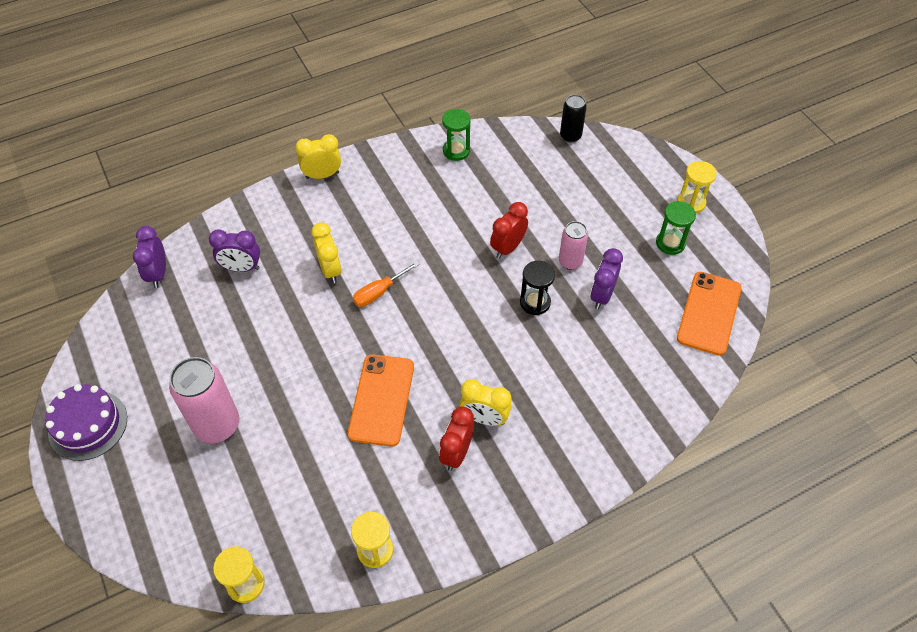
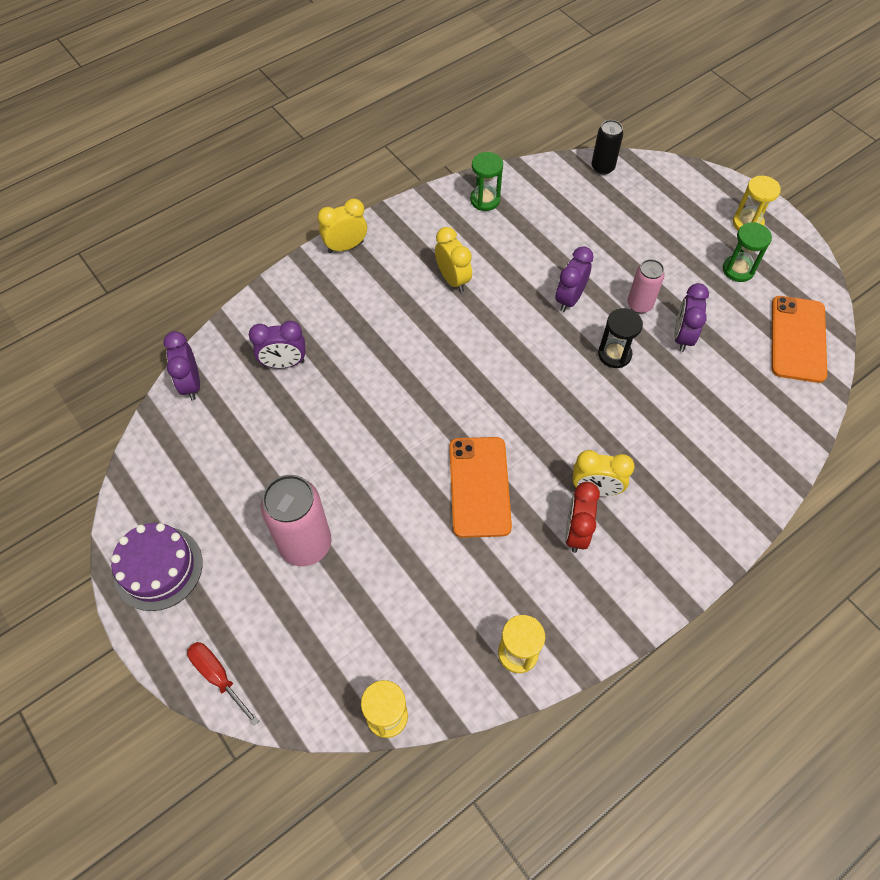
camera: 10 degrees left, 5 degrees up
yellow clock [311,222,342,283] -> yellow clock moved to [435,227,472,292]
orange screwdriver [353,262,419,307] -> none
red clock [490,202,528,259] -> purple clock [555,246,594,312]
none -> red screwdriver [187,642,259,726]

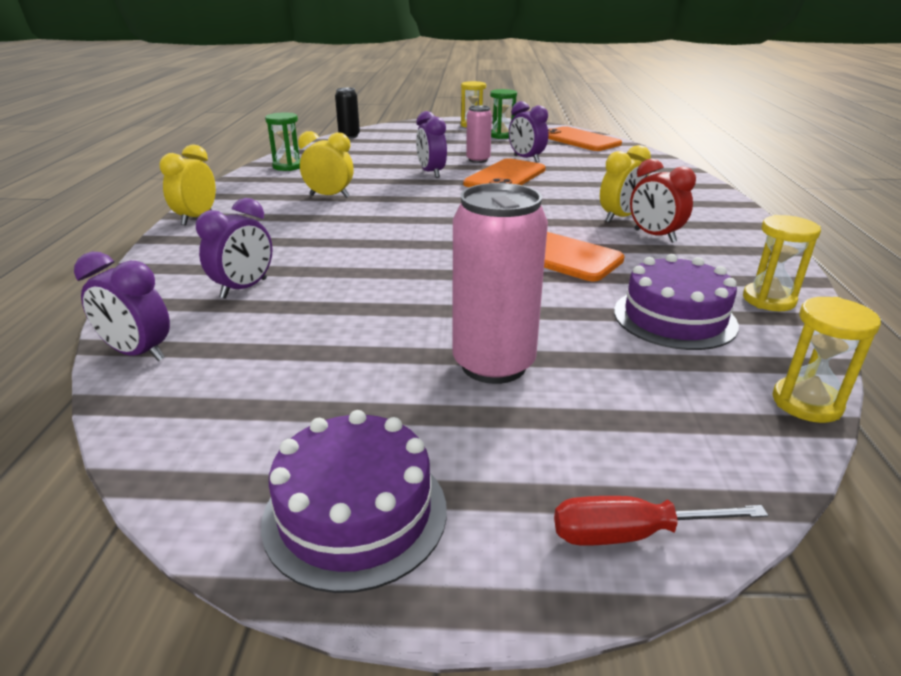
camera: 50 degrees left, 30 degrees down
black hourglass [598,308,643,368] -> orange phone [463,158,546,187]
none -> purple cake [614,254,739,350]

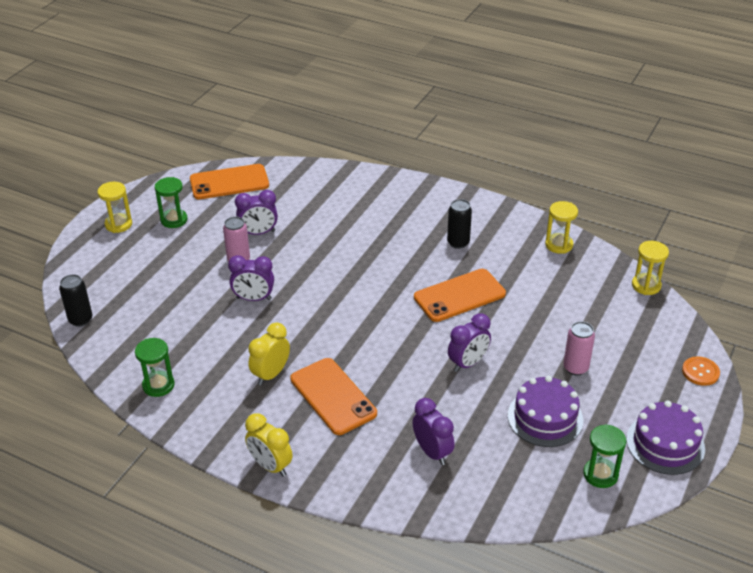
camera: 65 degrees left, 10 degrees up
purple clock [74,252,170,361] -> purple clock moved to [448,313,491,372]
pink can [452,183,548,384] -> pink can [563,321,595,376], size x0.58
orange phone [463,158,546,187] -> orange phone moved to [290,358,377,435]
red screwdriver [554,496,768,546] -> orange button [682,357,720,386]
yellow clock [600,145,651,223] -> none
purple cake [614,254,739,350] -> purple cake moved to [508,376,583,447]
red clock [630,159,696,243] -> black can [447,199,472,249]
none -> green hourglass [583,424,626,488]

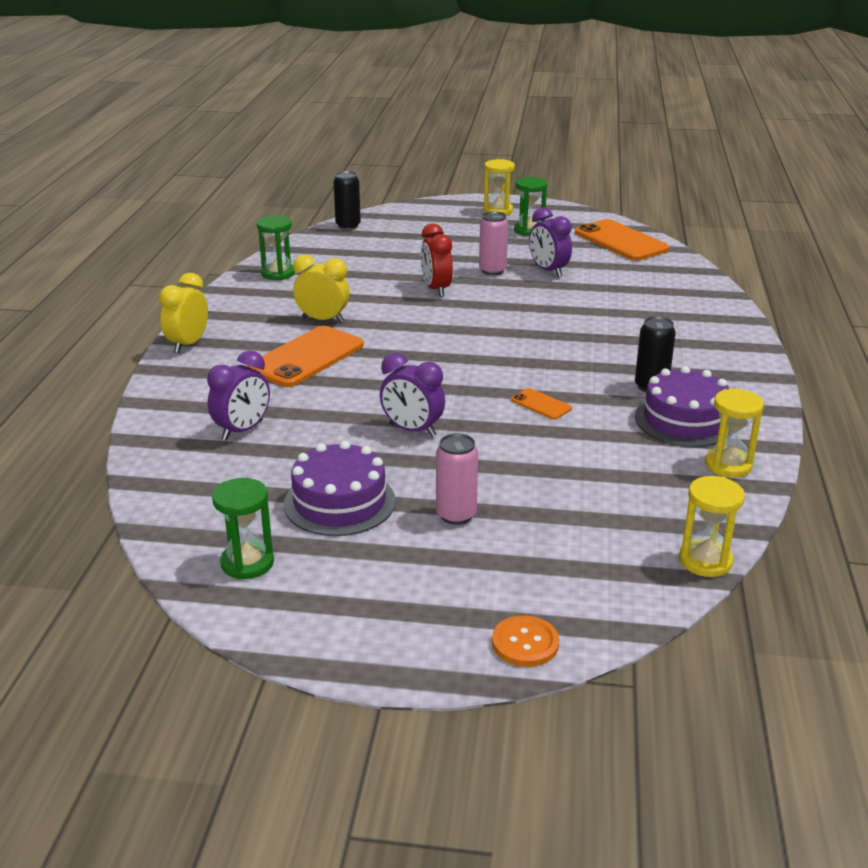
camera: 70 degrees right, 10 degrees down
purple clock [228,255,274,301] -> red clock [421,223,453,297]
orange phone [414,269,506,322] -> orange phone [511,388,572,420], size x0.46
purple cake [626,400,705,475] -> purple cake moved to [635,366,730,447]

